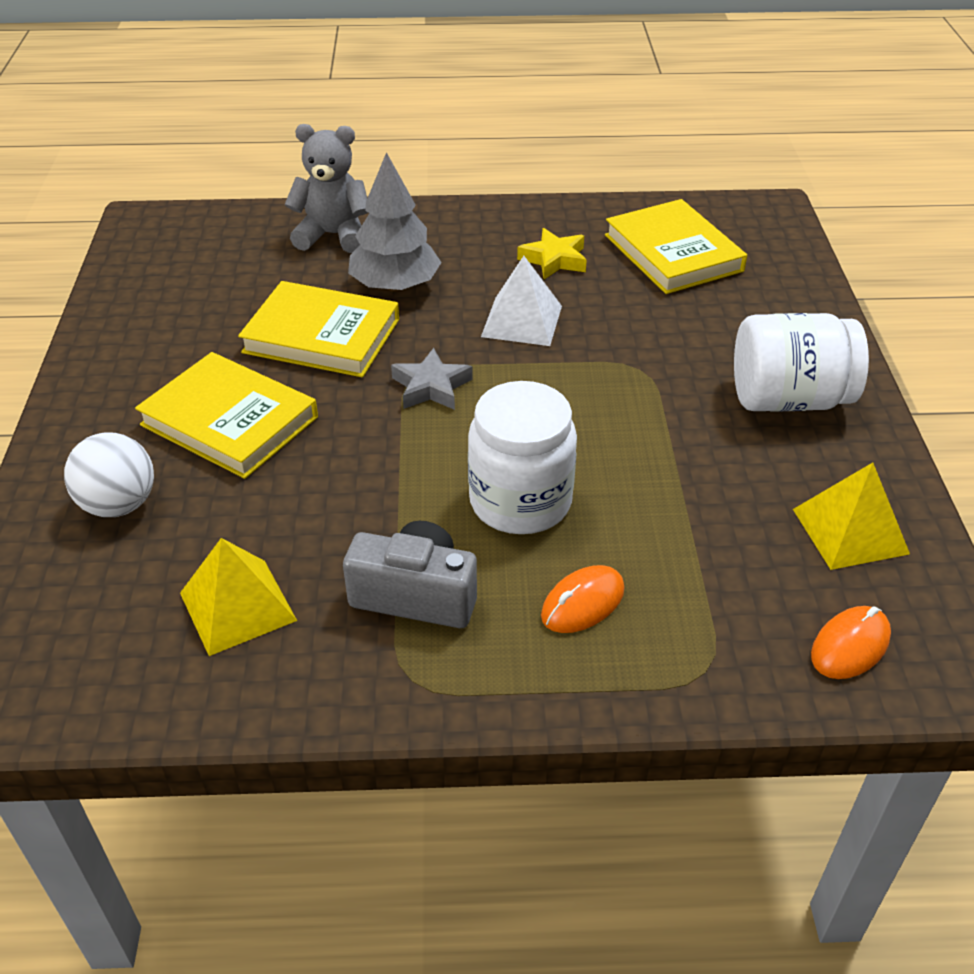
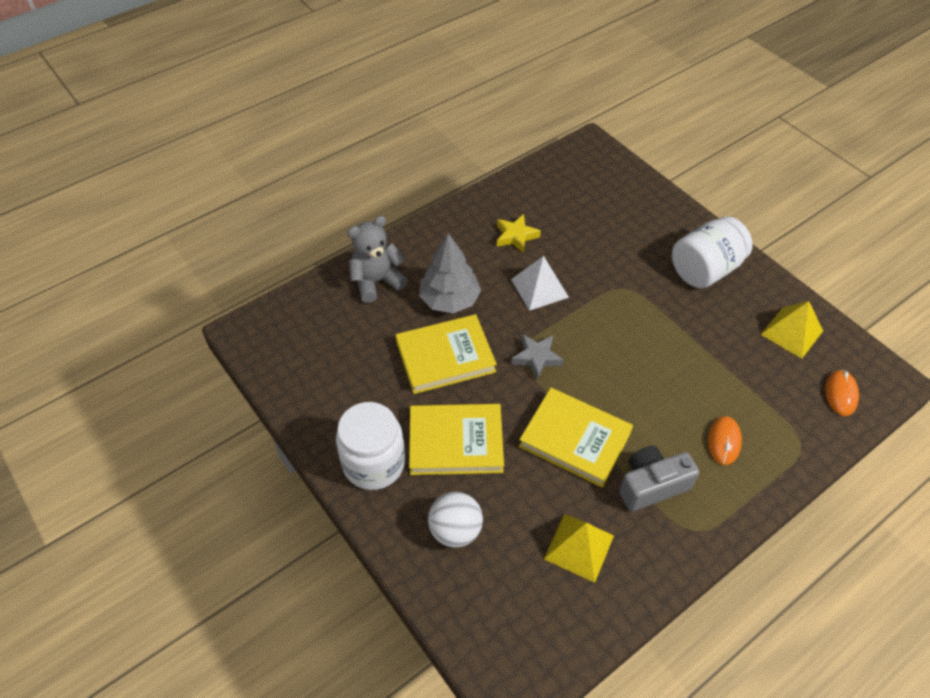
camera: 35 degrees left, 10 degrees up
white jar [468,381,577,534] -> white jar moved to [336,402,405,490]
yellow book [605,199,747,294] -> yellow book moved to [519,388,633,488]

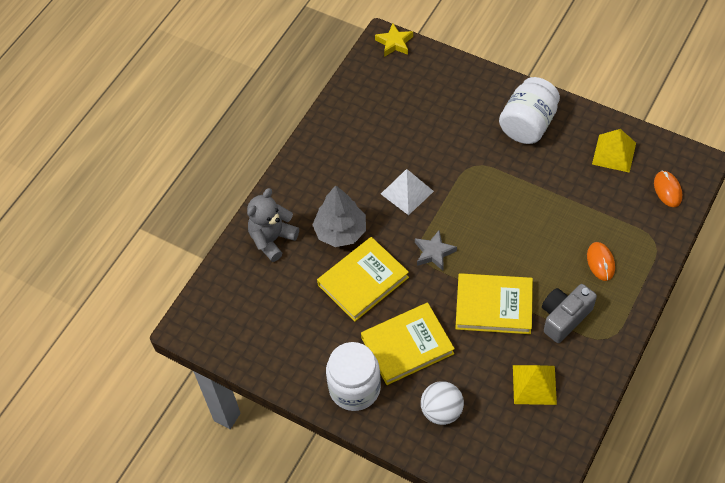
camera: 20 degrees left, 5 degrees up
yellow star [497,214,541,253] -> yellow star moved to [375,23,413,57]

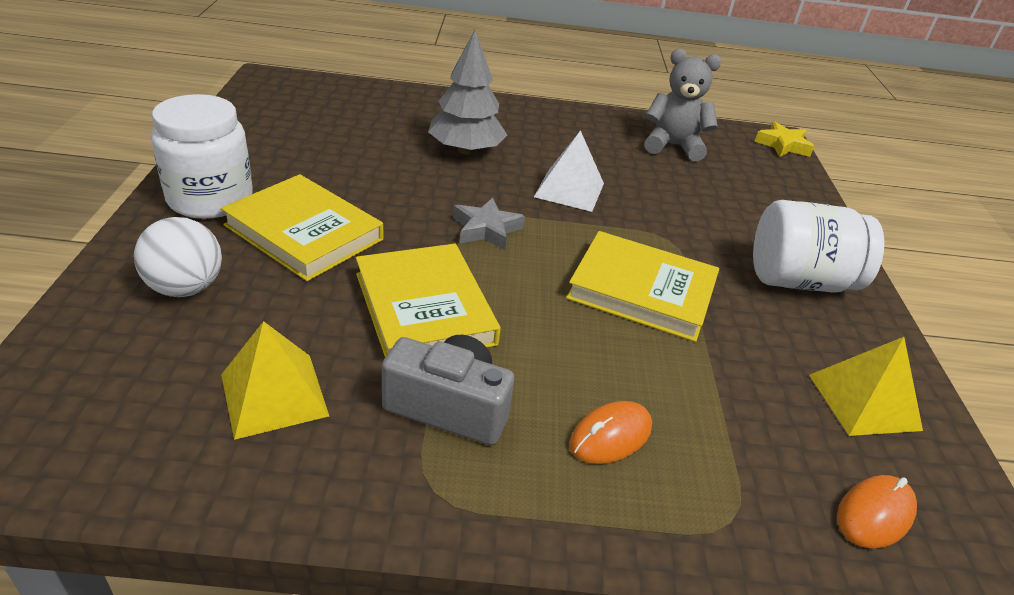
camera: 55 degrees right, 20 degrees down
grey teddy bear [247,188,299,262] -> grey teddy bear moved to [645,49,721,161]
yellow book [317,237,409,322] -> yellow book moved to [566,231,719,342]

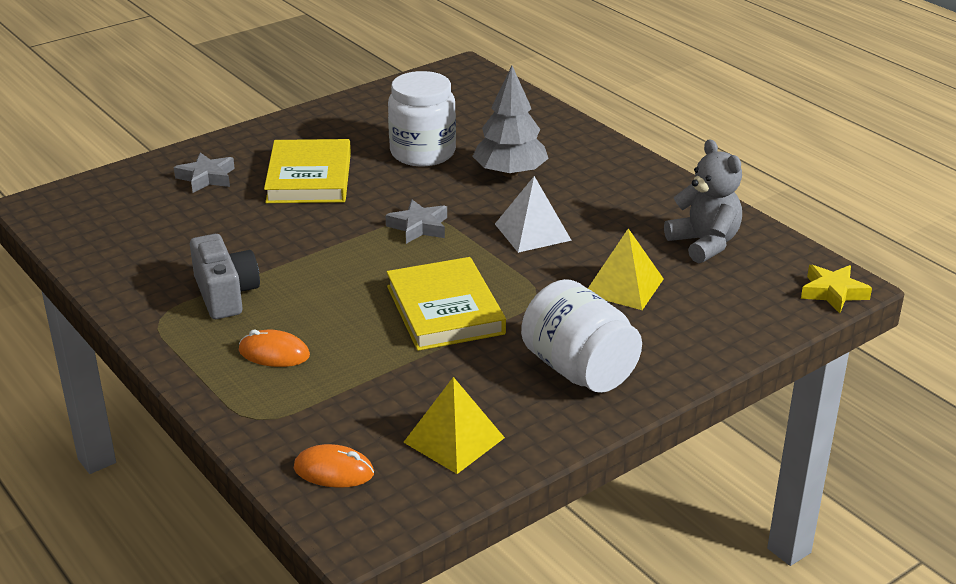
camera: 55 degrees right, 5 degrees down
white ball [134,217,222,297] -> grey star [174,152,235,193]
white jar [151,94,253,219] -> white jar moved to [388,71,456,166]
yellow pyramid [221,321,329,440] -> yellow pyramid moved to [588,228,664,310]
yellow book [356,244,501,357] -> none

